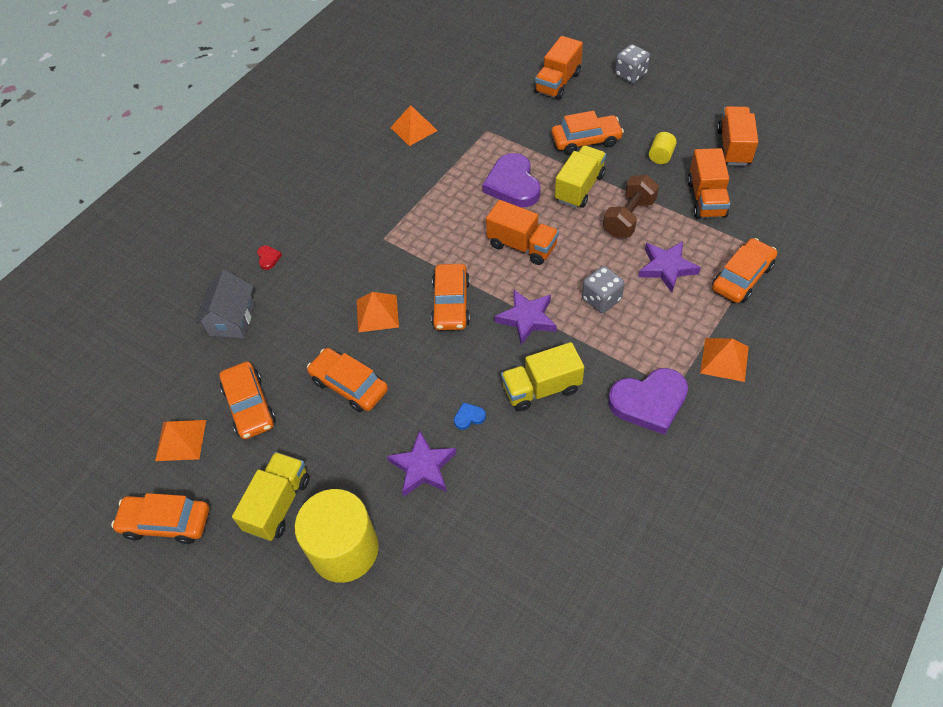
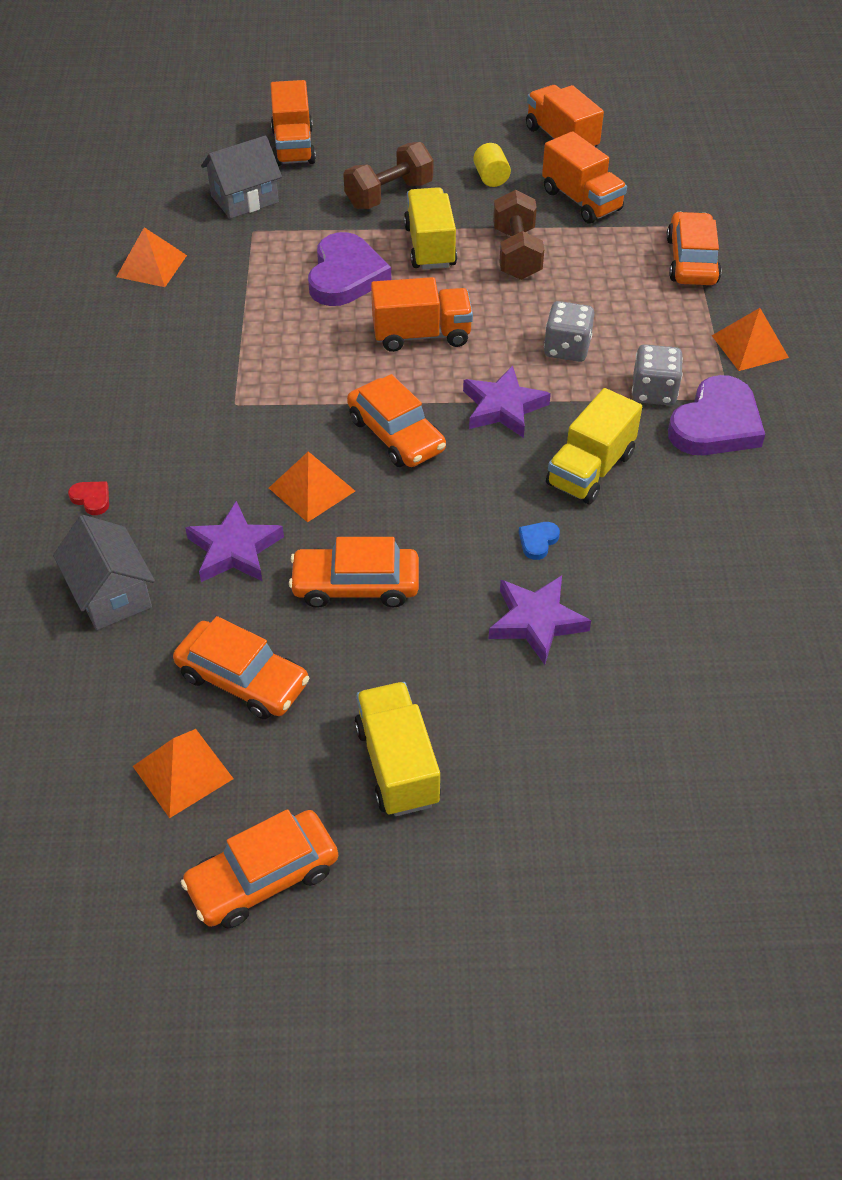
camera: 40 degrees left, 5 degrees down
yellow cylinder [295,489,379,583] -> none
purple heart [482,153,541,208] -> purple heart turned 120 degrees counterclockwise [308,232,391,306]
orange car [551,111,624,155] -> brown dumbbell [343,142,433,209]
grey dice [615,44,650,83] -> grey dice moved to [632,344,683,405]
purple star [638,241,701,292] -> purple star moved to [185,501,284,582]
none -> grey house [201,136,282,219]

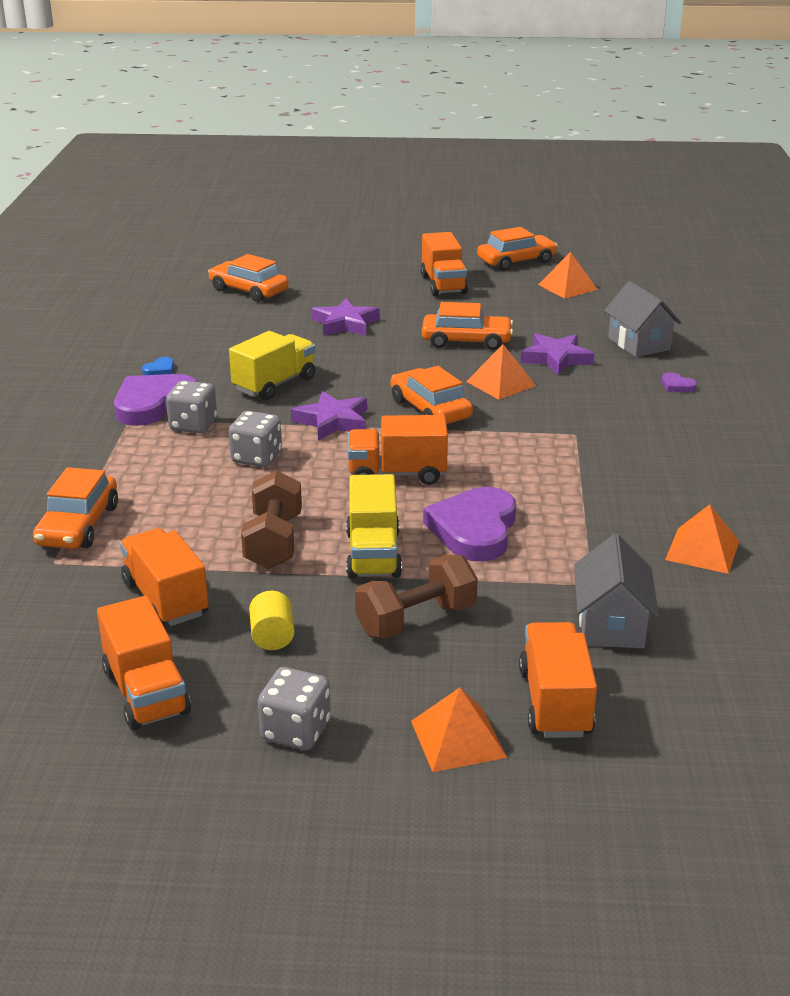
camera: 175 degrees left, 20 degrees down
red heart [68,481,109,515] -> purple heart [662,372,697,392]
orange car [173,616,309,719] -> orange car moved to [208,254,289,302]
grey house [201,136,282,219] -> grey house turned 60 degrees counterclockwise [574,534,659,648]
yellow truck [354,682,441,816] -> orange truck [421,232,468,296]
blue heart [519,522,560,560] -> blue heart moved to [142,357,174,375]
orange pyramid [712,308,789,371] -> orange pyramid moved to [411,688,507,772]
none -> grey dice [258,667,331,750]

